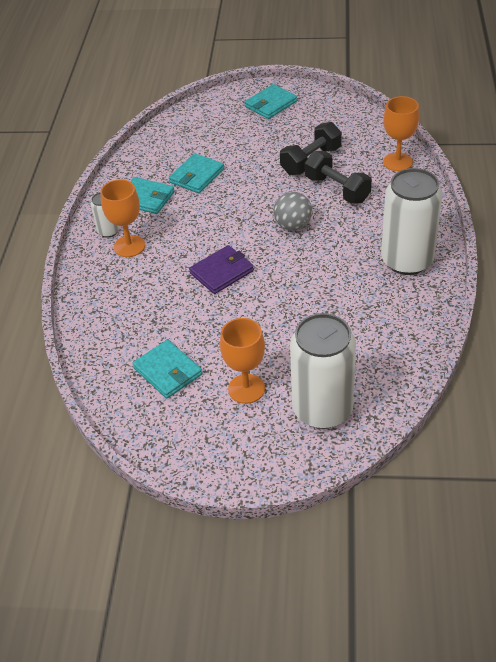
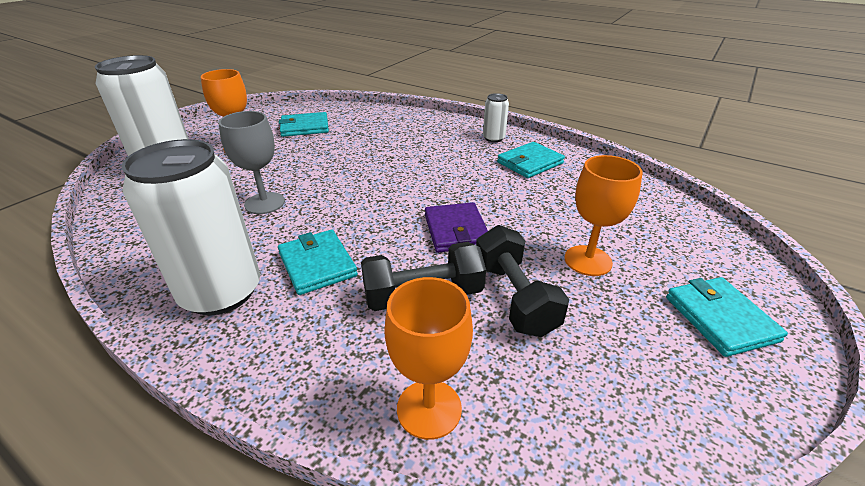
camera: 115 degrees right, 10 degrees down
orange goblet [101,179,145,257] -> orange goblet moved to [565,155,643,276]
turquoise wallet [169,153,224,193] -> turquoise wallet moved to [278,230,358,295]
purple wallet [189,245,254,294] -> purple wallet moved to [425,202,488,253]
grey ball [274,192,312,231] -> none
none -> grey goblet [218,111,285,214]

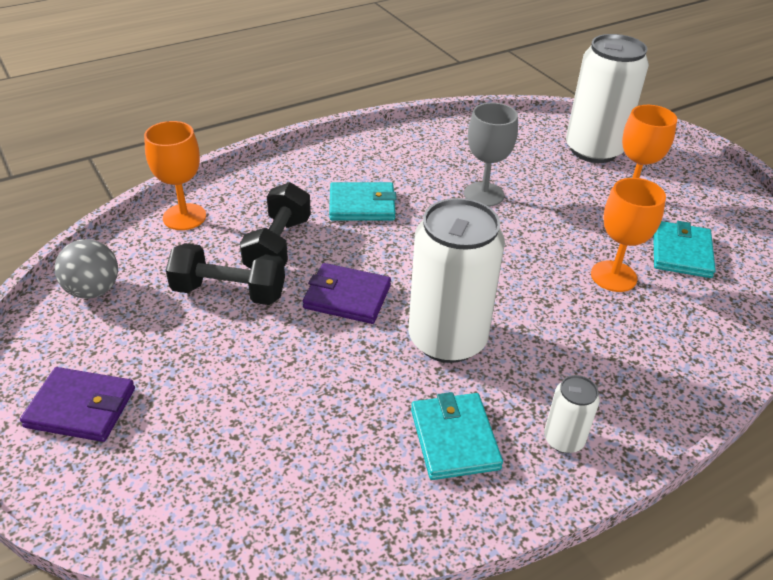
camera: 115 degrees right, 5 degrees up
white can [122,139,260,315] -> white can moved to [408,198,505,363]
orange goblet [565,155,643,276] -> orange goblet moved to [591,178,666,292]
turquoise wallet [666,277,788,357] -> purple wallet [20,367,135,442]
none -> grey ball [54,239,118,299]

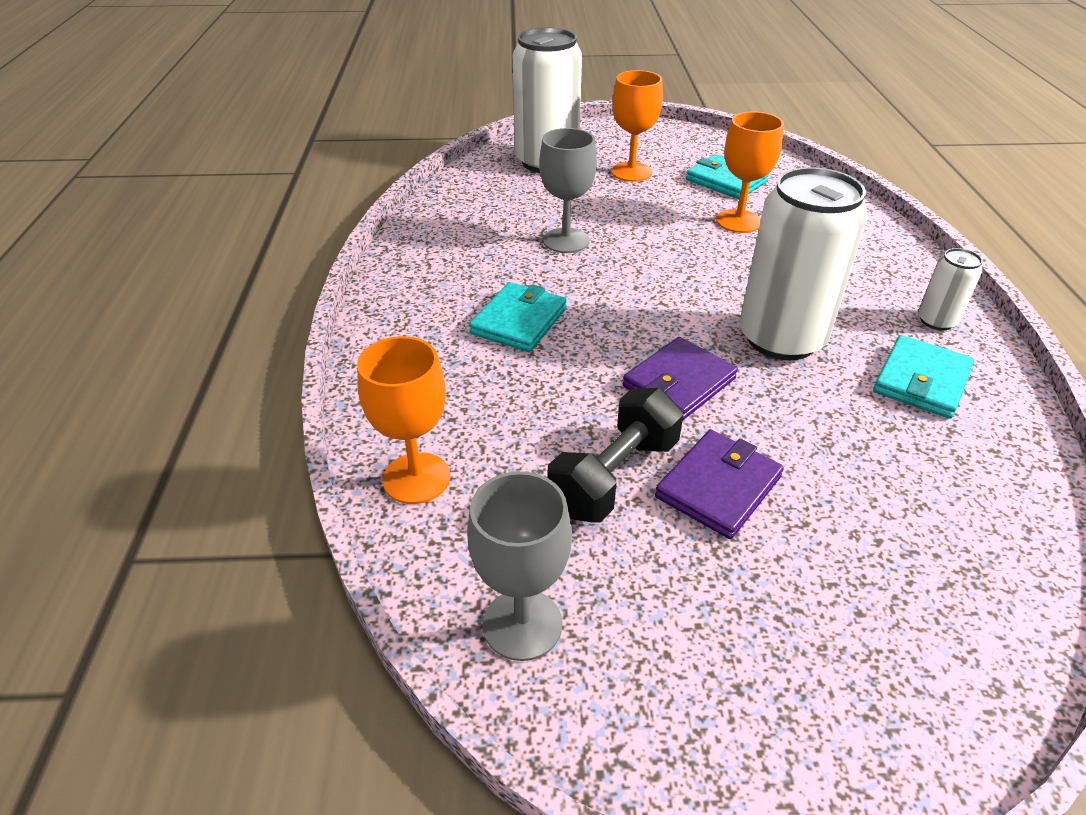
camera: 60 degrees left, 0 degrees up
purple wallet [20,367,135,442] -> purple wallet moved to [655,430,784,539]
grey ball [54,239,118,299] -> grey goblet [467,471,572,661]
black dumbbell [240,182,311,269] -> none
turquoise wallet [411,392,503,480] -> turquoise wallet turned 75 degrees counterclockwise [873,335,974,419]

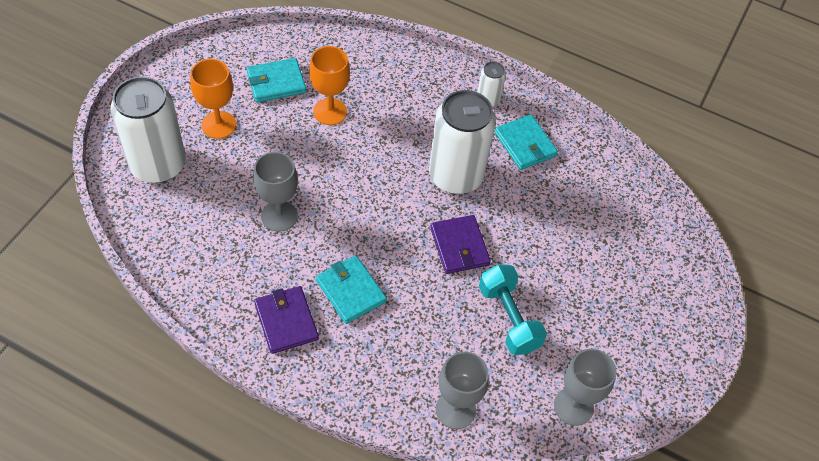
camera: 65 degrees left, 15 degrees up
orange goblet [357,336,450,504] -> grey goblet [436,352,489,429]
black dumbbell [547,388,684,523] -> turquoise dumbbell [479,265,547,355]
purple wallet [655,430,784,539] -> purple wallet moved to [254,286,319,354]

